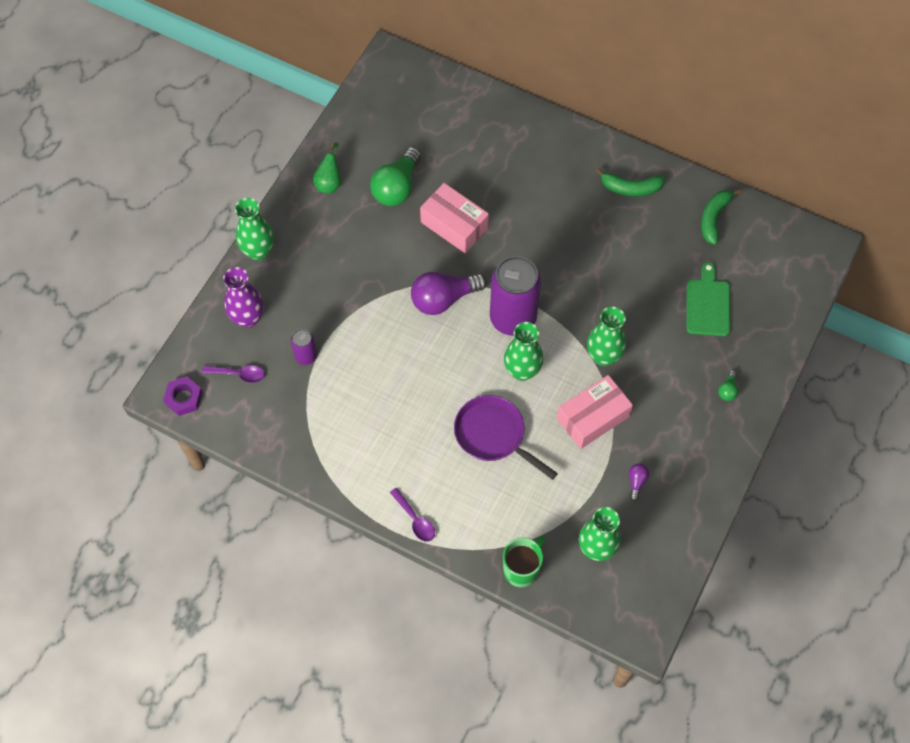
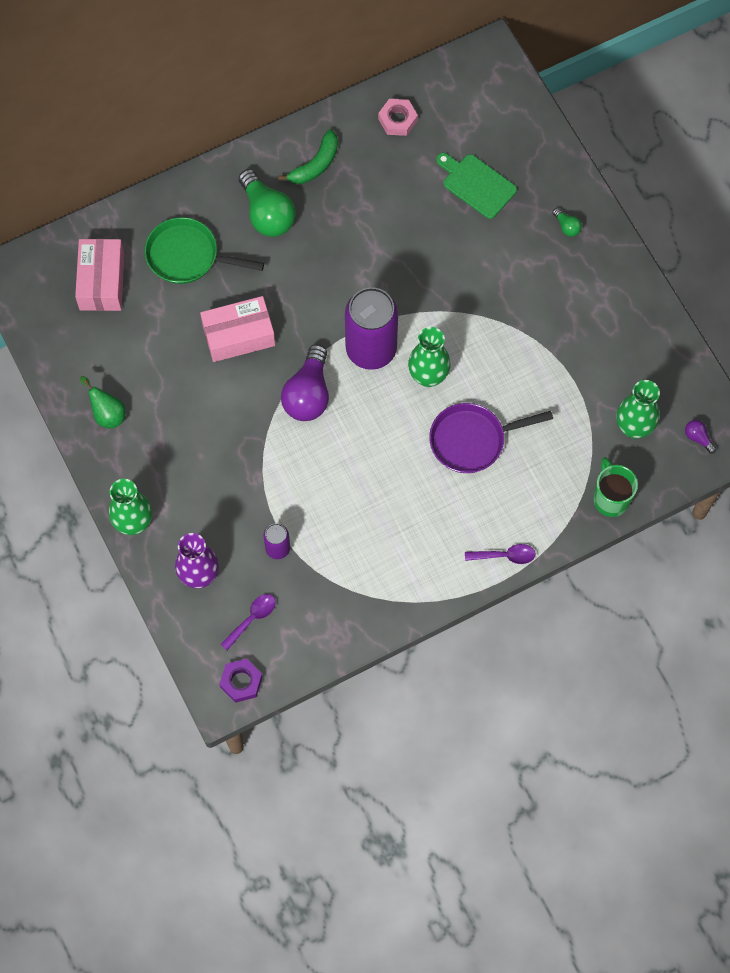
camera: 55 degrees left, 5 degrees up
green light bulb [370,147,421,206] -> green light bulb moved to [239,169,296,237]
pink box [557,375,633,449] -> pink box moved to [75,239,124,311]
green vase [587,307,626,366] -> none
purple light bulb [629,463,649,501] -> purple light bulb moved to [685,420,716,453]
green banana [701,189,741,245] -> pink nut [378,99,418,136]
none -> green pan [144,217,264,284]

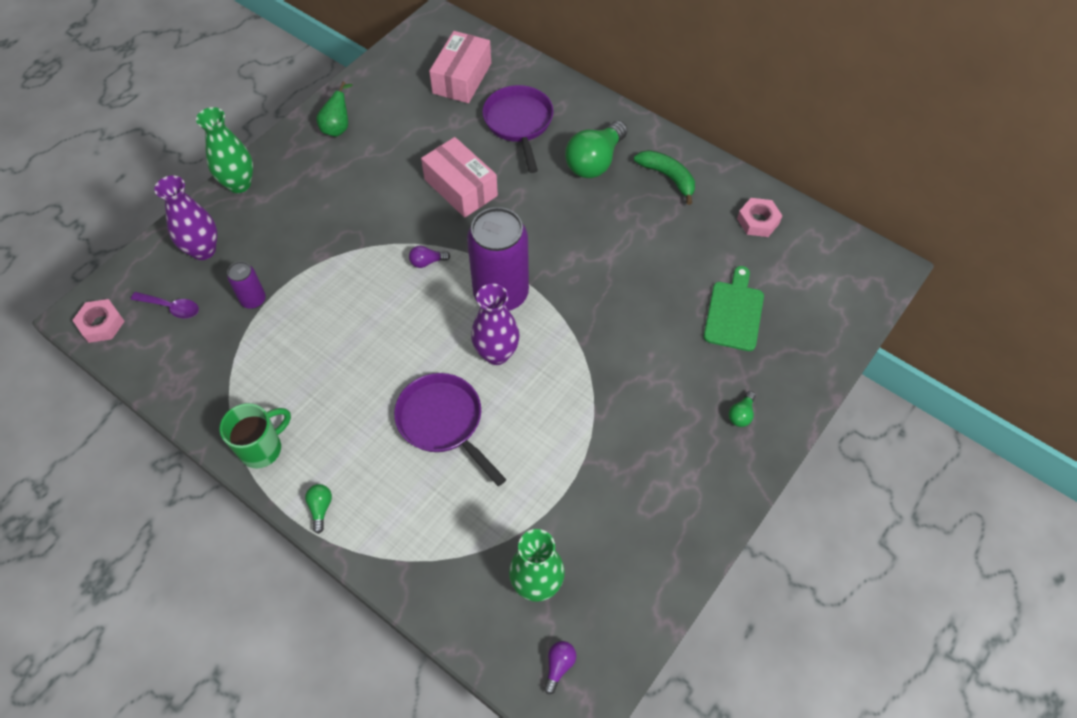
camera: 65 degrees right, 10 degrees down
pink box [75,239,124,311] -> pink box turned 45 degrees counterclockwise [429,31,491,103]
green pan [144,217,264,284] -> purple pan [482,85,554,173]
purple nut [219,659,262,703] -> pink nut [72,299,125,343]
green banana [278,129,338,184] -> green banana turned 150 degrees counterclockwise [634,150,695,205]
purple light bulb [281,344,329,421] -> purple light bulb [409,246,450,268], size x0.44
green vase [408,327,451,387] -> purple vase [471,284,520,365]
purple spoon [465,544,536,564] -> green light bulb [305,484,332,534]
green mug [594,457,638,517] -> green mug moved to [220,403,291,469]

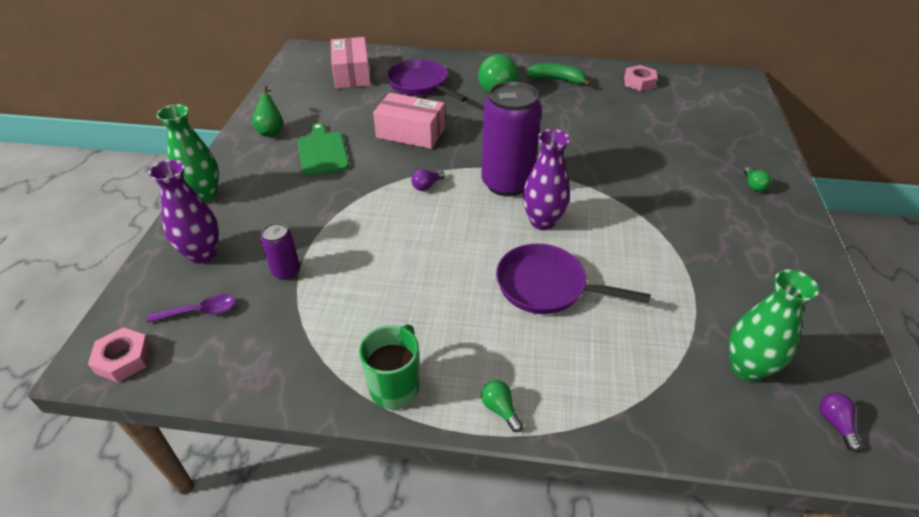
camera: 30 degrees left, 15 degrees down
green cutting board [704,266,764,351] -> green cutting board moved to [298,123,349,176]

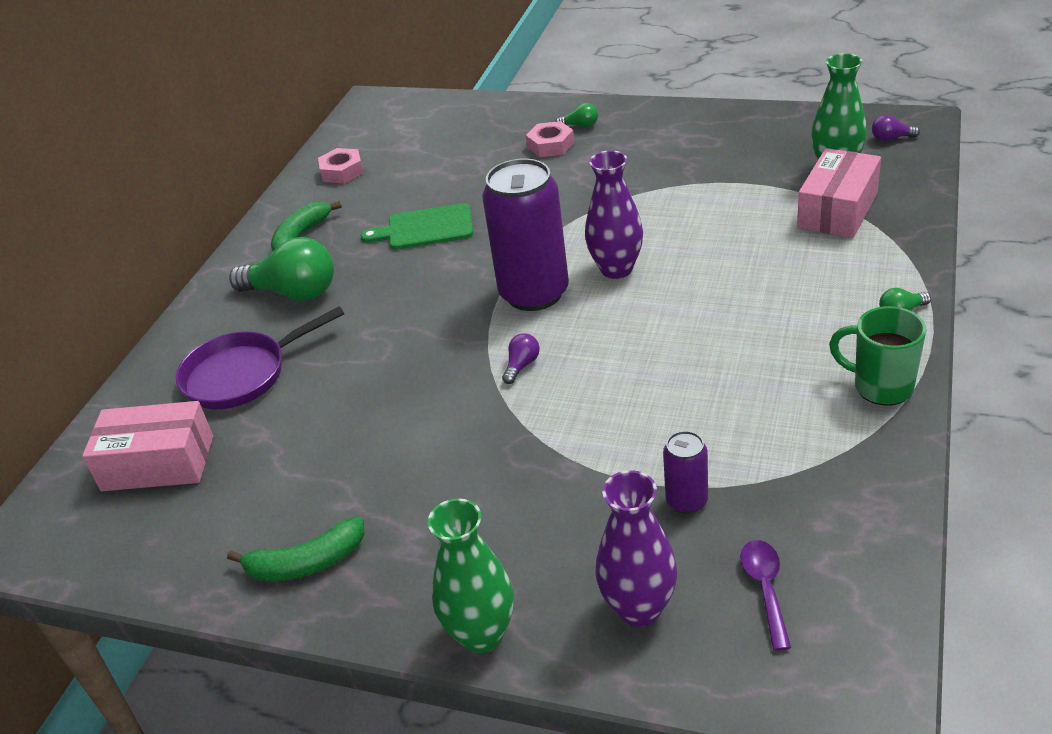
camera: 75 degrees left, 5 degrees down
pink nut [88,327,151,382] -> pink nut moved to [526,121,575,157]
green pear [252,86,283,137] -> green banana [227,516,365,581]
green cutting board [298,123,349,176] -> green cutting board moved to [360,203,473,250]
pink box [373,93,445,149] -> pink box moved to [797,148,881,238]
purple light bulb [411,169,445,191] -> purple light bulb turned 120 degrees counterclockwise [502,333,540,384]
purple pan [496,244,651,314] -> none

